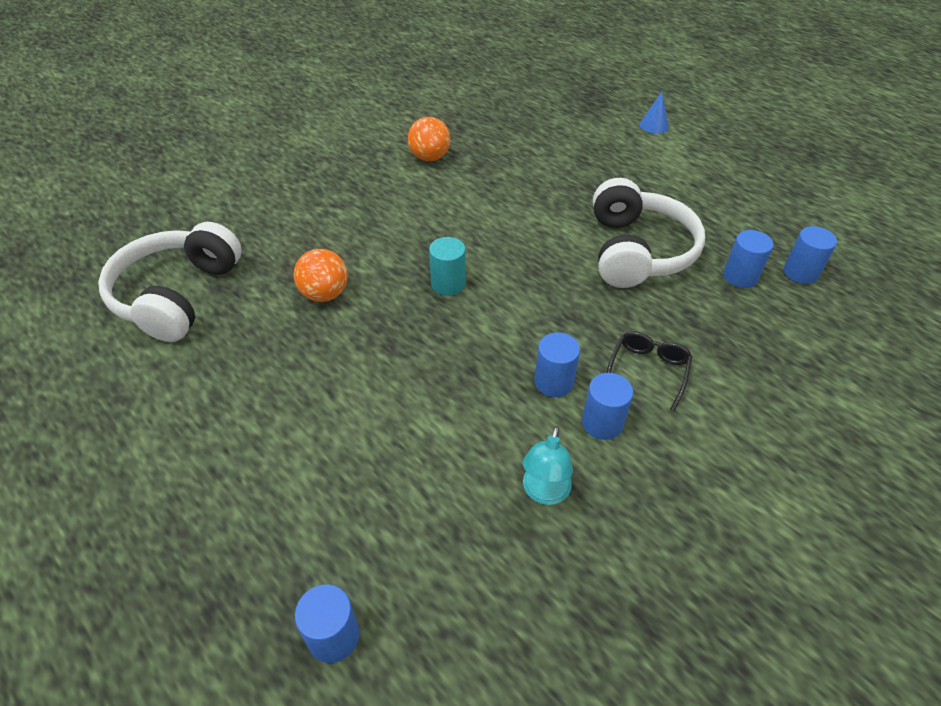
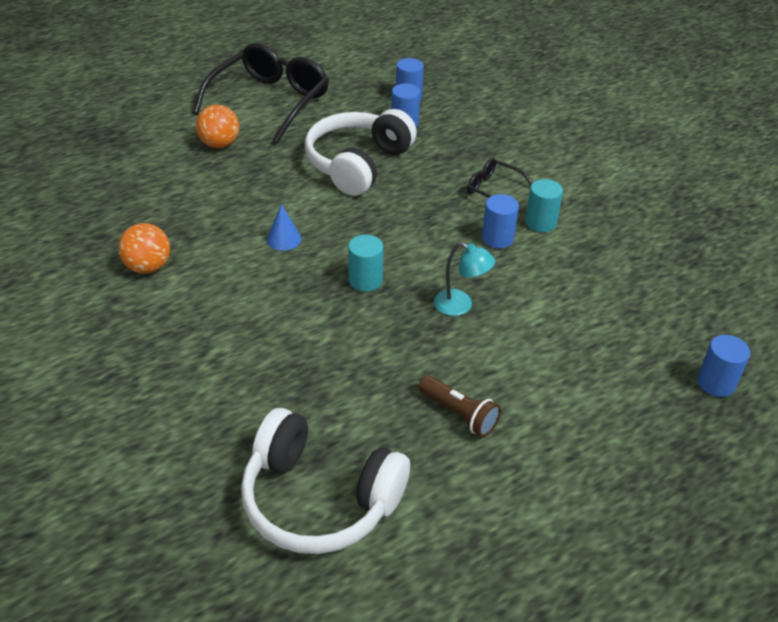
camera: 80 degrees left, 5 degrees down
orange ball [294,249,348,302] -> orange ball moved to [196,105,239,148]
turquoise lamp [523,426,573,505] -> turquoise lamp moved to [434,242,495,316]
blue cylinder [582,373,633,440] -> turquoise cylinder [525,179,563,232]
white headphones [593,178,705,288] -> white headphones turned 75 degrees counterclockwise [305,109,417,196]
blue cone [639,92,669,134] -> blue cone moved to [267,204,302,251]
none -> black glasses [193,43,329,143]
none -> brown flashlight [418,375,501,437]

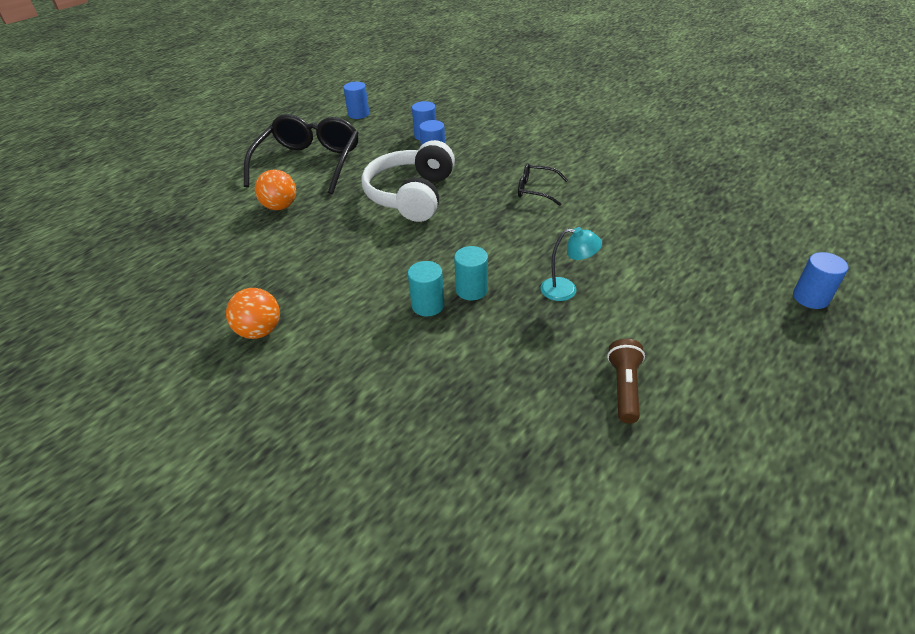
camera: 15 degrees left, 0 degrees up
white headphones [241,408,410,554] -> none
blue cone [267,204,302,251] -> none
brown flashlight [418,375,501,437] -> brown flashlight turned 105 degrees counterclockwise [607,339,645,423]
blue cylinder [482,194,519,248] -> blue cylinder moved to [343,82,369,119]
turquoise cylinder [525,179,563,232] -> turquoise cylinder moved to [408,261,444,316]

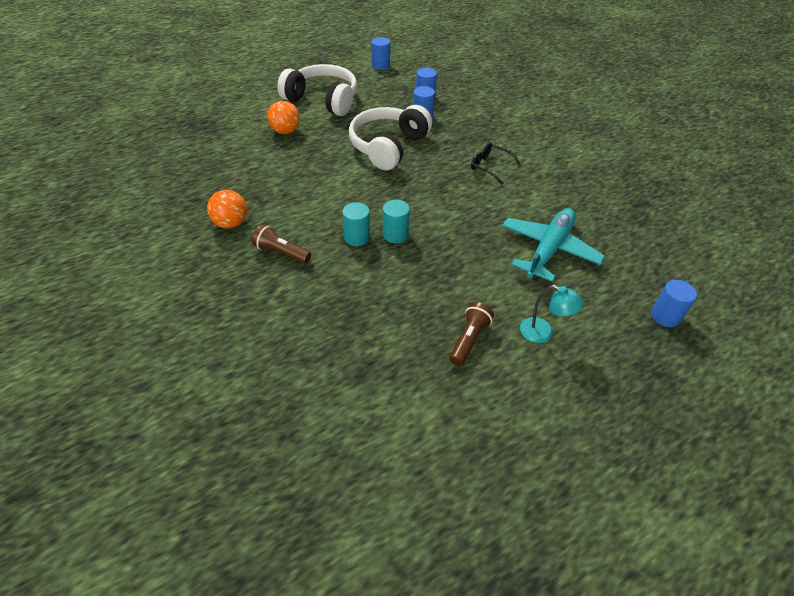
camera: 15 degrees right, 5 degrees up
black glasses [244,114,359,194] -> white headphones [277,64,357,116]
turquoise lamp [540,227,602,301] -> turquoise lamp moved to [520,285,583,343]
none -> brown flashlight [252,224,311,264]
none -> turquoise plane [502,208,605,282]

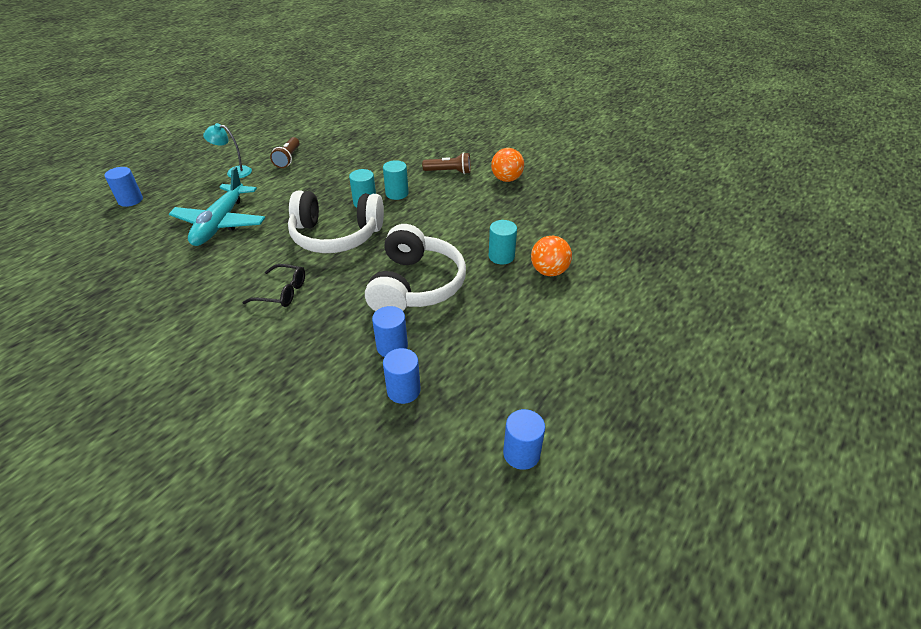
camera: 160 degrees right, 5 degrees down
white headphones [277,64,357,116] -> white headphones moved to [288,190,384,253]
none -> turquoise cylinder [489,220,517,265]

